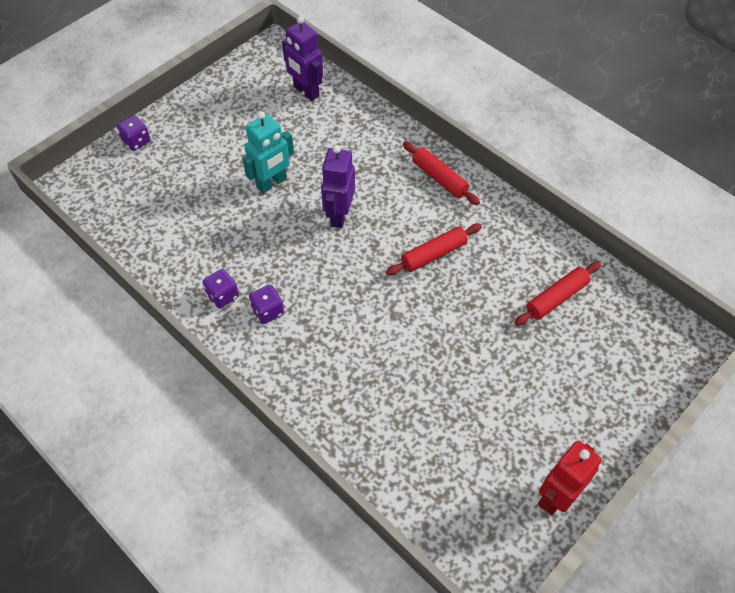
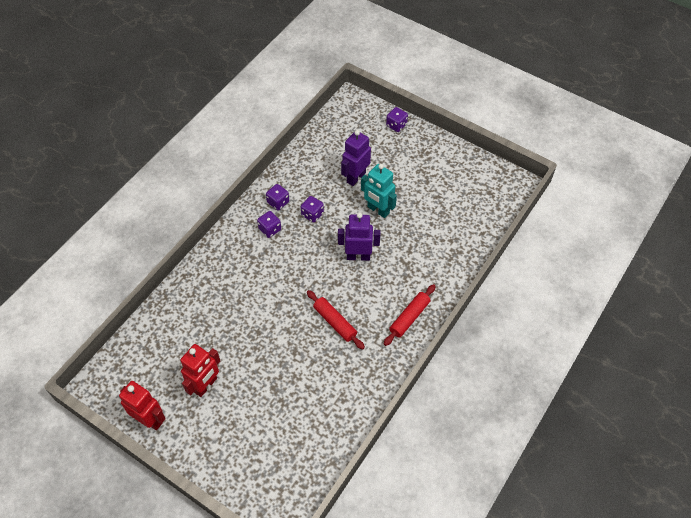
camera: 80 degrees right, 0 degrees up
purple robot [282,16,323,101] -> purple robot moved to [341,130,371,186]
red rolling pin [515,262,601,326] -> none
none -> red robot [180,344,220,397]
none -> purple dice [301,196,324,223]

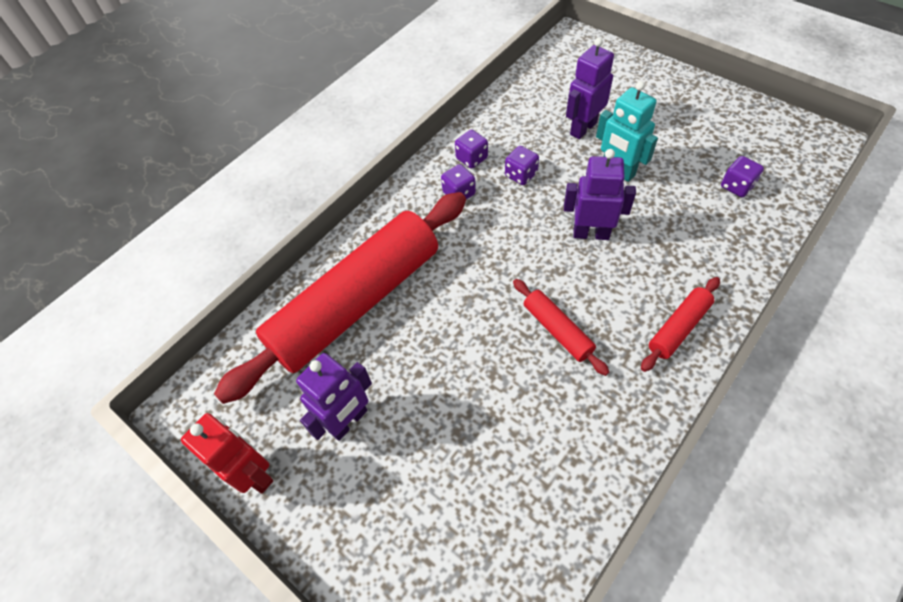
camera: 10 degrees right, 0 degrees up
red robot [180,344,220,397] -> purple robot [296,353,372,441]
purple dice [386,107,408,132] -> purple dice moved to [721,156,764,197]
none -> red rolling pin [214,192,466,404]

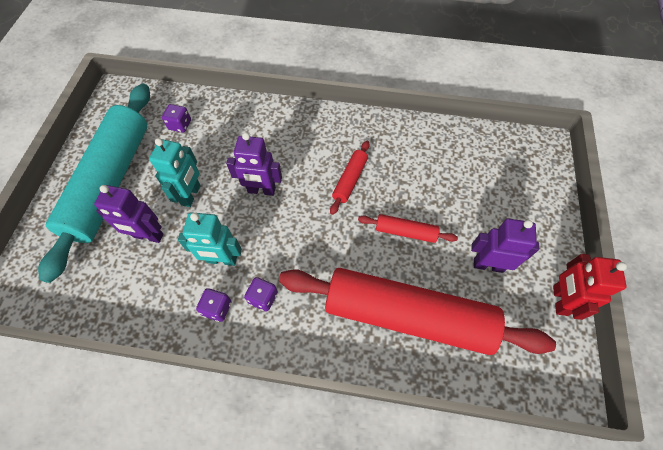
camera: 125 degrees left, 5 degrees up
purple dice [505,146,539,185] -> turquoise robot [178,212,242,266]
purple robot [564,149,636,240] -> purple robot turned 60 degrees counterclockwise [226,132,282,196]
red rolling pin [641,277,720,372] -> red rolling pin moved to [358,214,458,243]
none -> turquoise rolling pin [38,84,150,283]

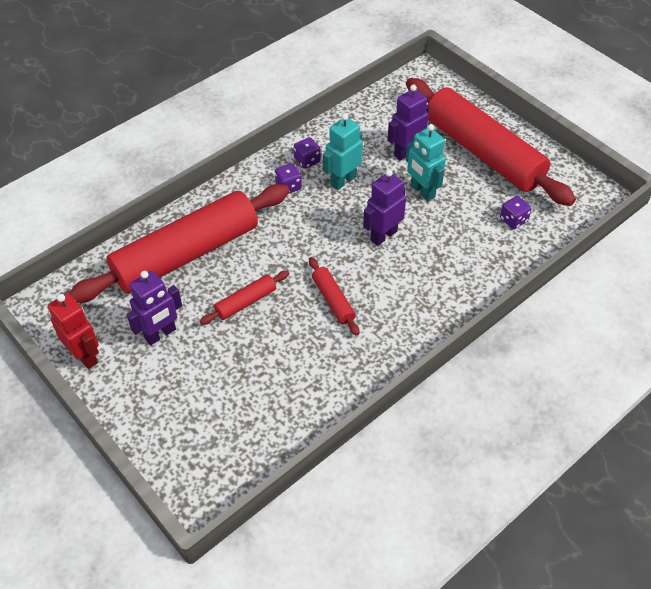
camera: 130 degrees right, 10 degrees down
turquoise rolling pin [38,84,150,283] -> red rolling pin [406,78,576,206]

